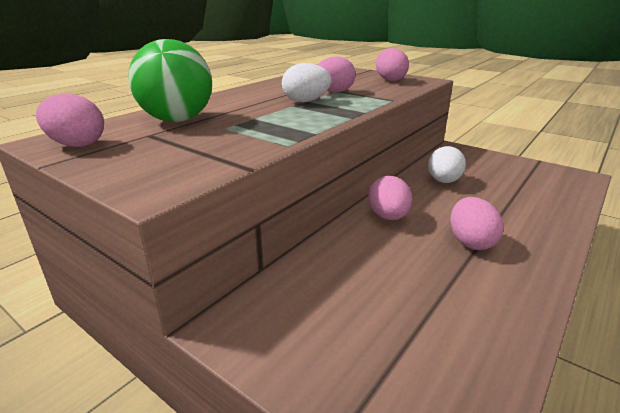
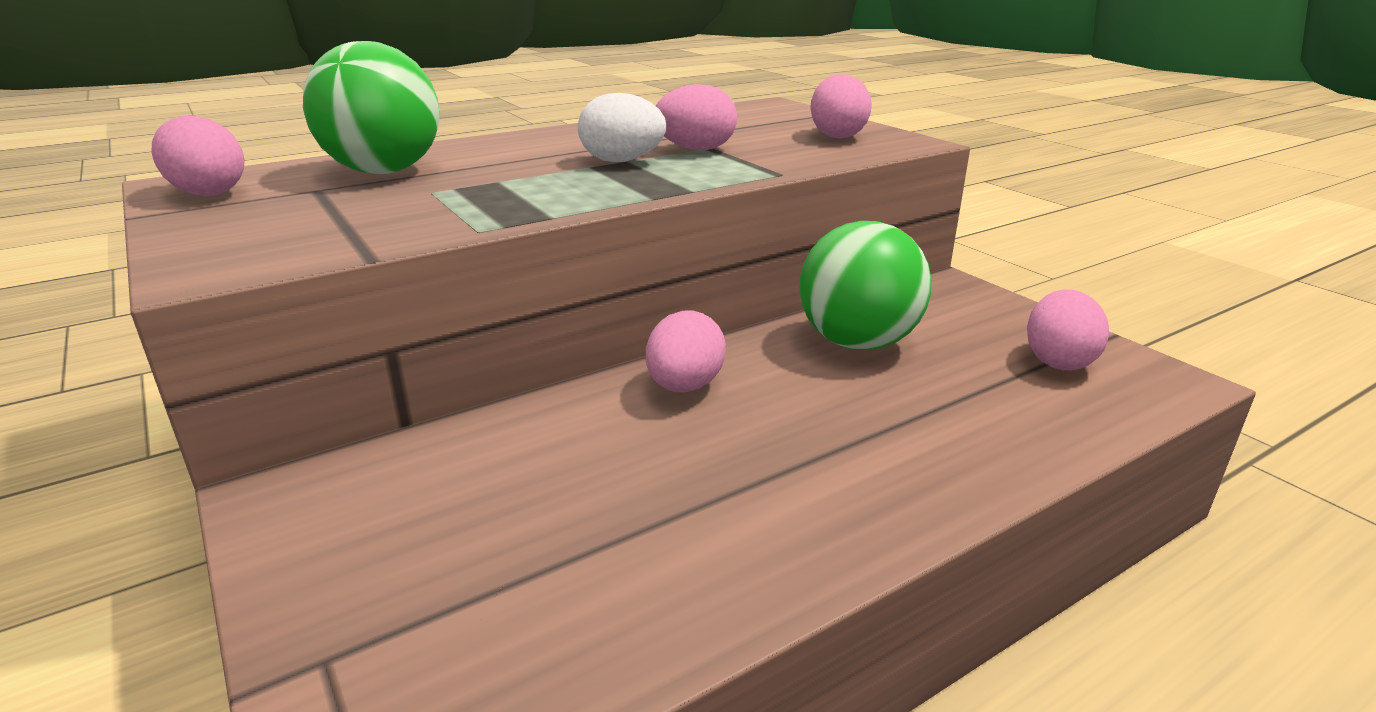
camera: 20 degrees right, 0 degrees up
white egg [428,146,466,183] -> green ball [799,221,932,350]
pink egg [450,197,504,250] -> pink egg moved to [1027,289,1109,370]

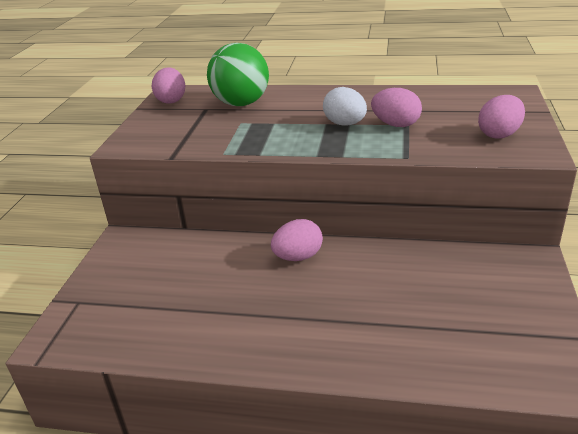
camera: 45 degrees right, 5 degrees up
green ball [799,221,932,350] -> none
pink egg [1027,289,1109,370] -> none

